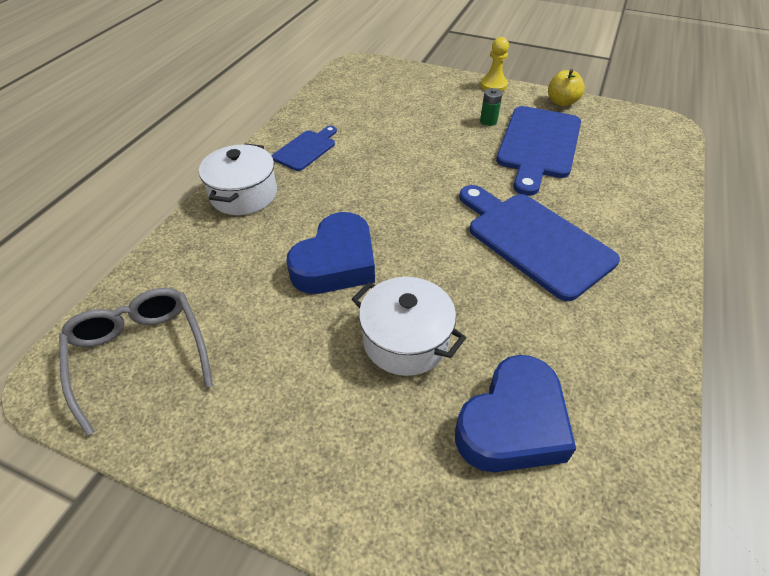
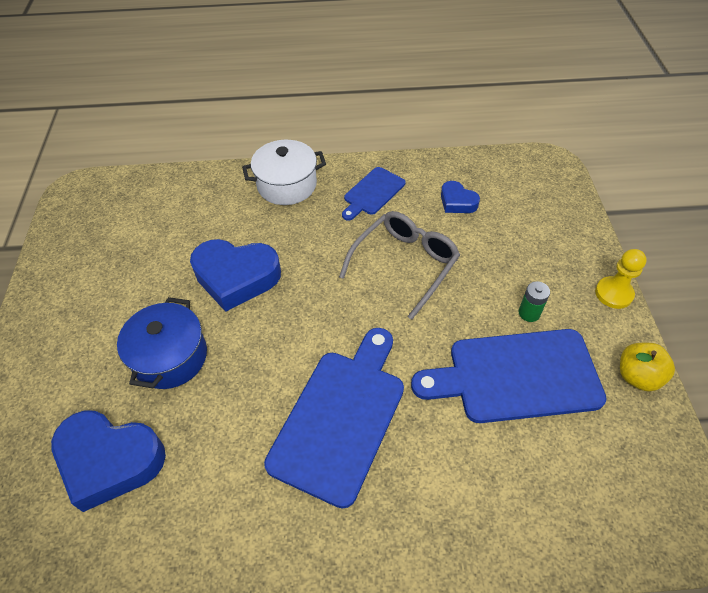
camera: 65 degrees right, 5 degrees up
grey glasses [59,288,213,436] -> grey glasses moved to [339,211,460,320]
blue cutting board [272,126,337,171] -> blue cutting board turned 120 degrees clockwise [342,167,406,220]
white pot [352,277,466,376] -> blue pot [117,297,207,389]
none -> blue heart [441,181,480,213]

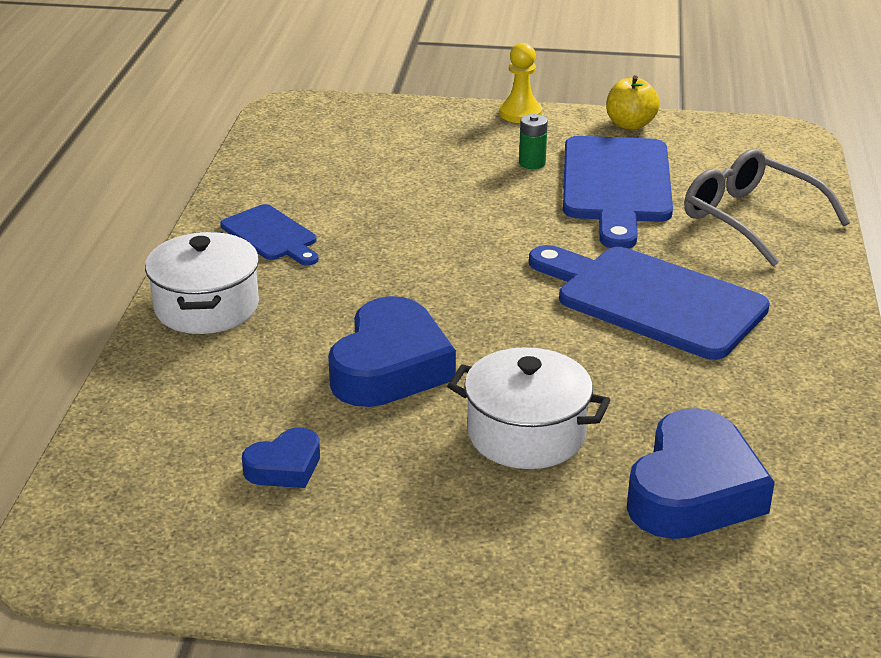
camera: 80 degrees left, 20 degrees down
blue pot [117,297,207,389] -> white pot [447,347,610,469]
grey glasses [339,211,460,320] -> grey glasses moved to [684,149,850,267]
blue heart [441,181,480,213] -> blue heart moved to [242,428,320,488]

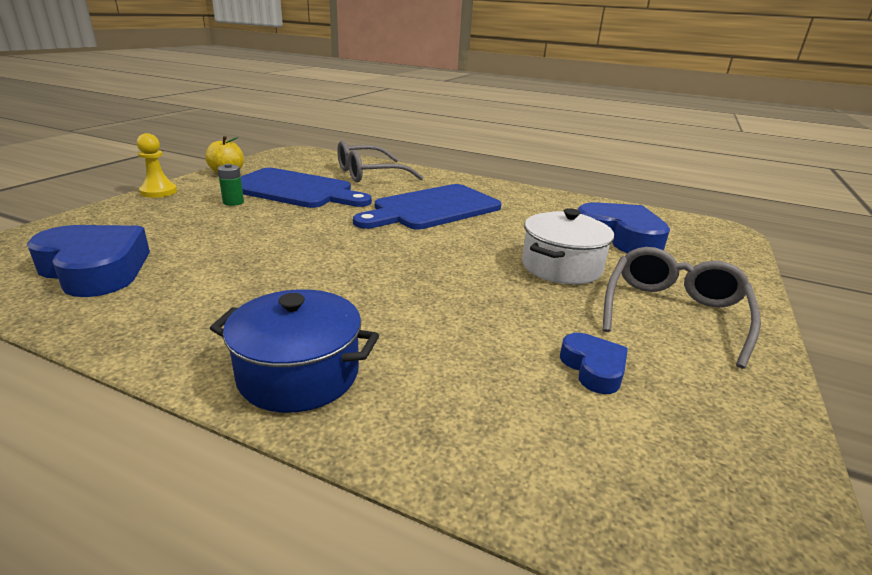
camera: 75 degrees left, 5 degrees down
white pot [145,232,259,334] -> blue pot [210,289,379,413]
blue cutting board [220,204,319,266] -> none
blue heart [328,296,456,407] -> blue heart moved to [27,225,150,297]
none -> grey glasses [602,247,761,369]

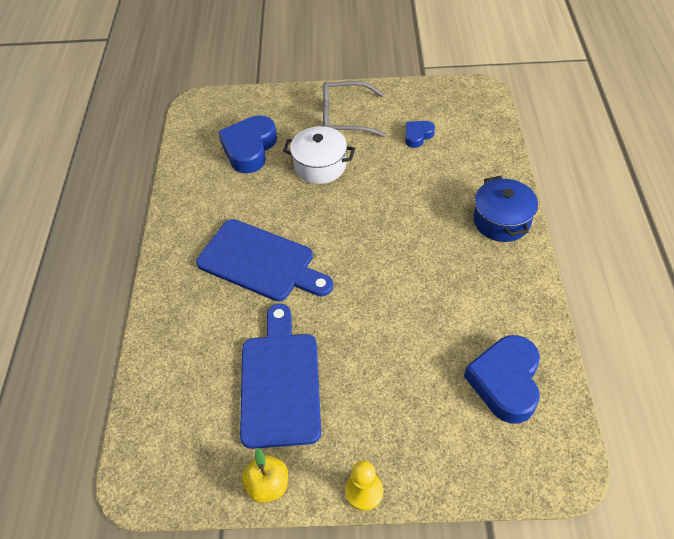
camera: 110 degrees left, 25 degrees up
green battery [217,164,244,206] -> none
grey glasses [337,141,423,183] -> none

